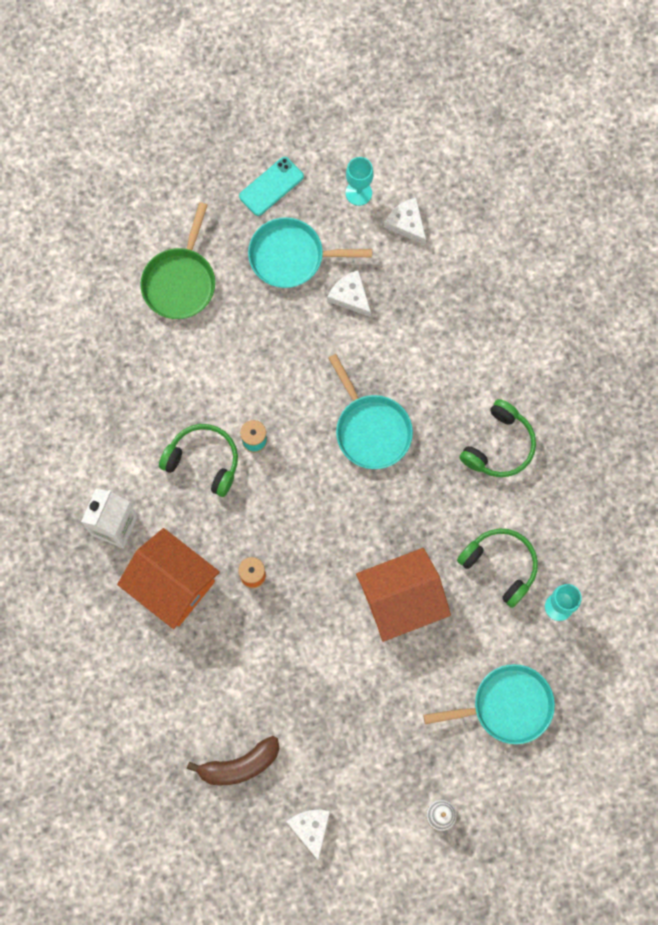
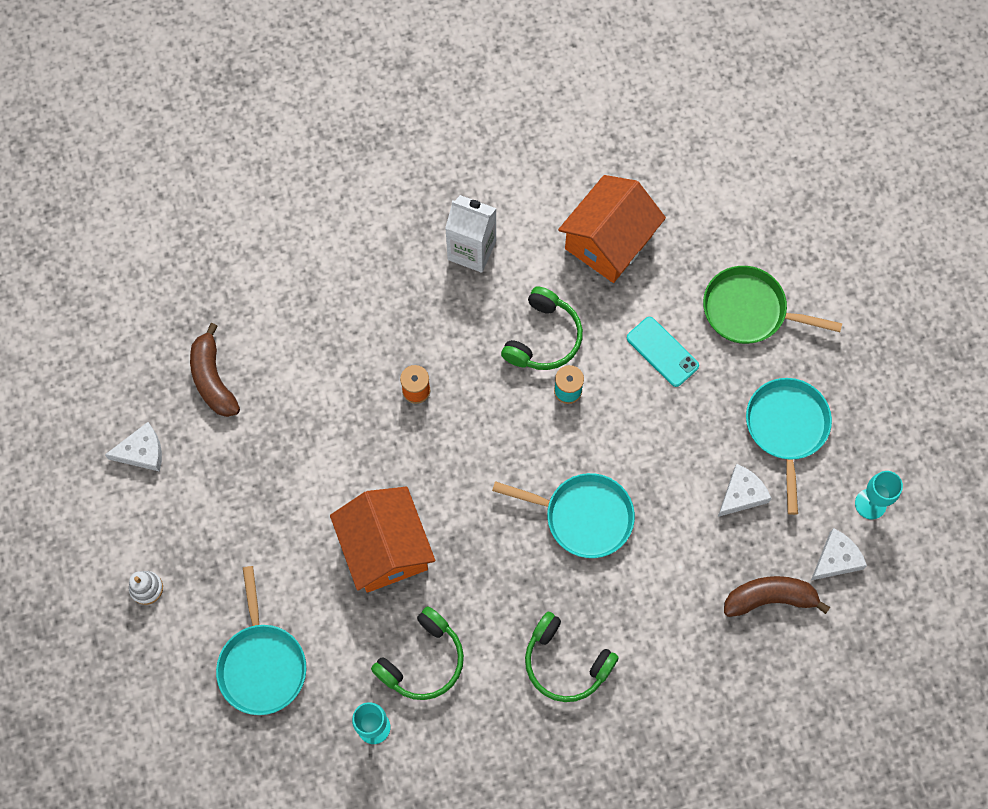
camera: 90 degrees right, 5 degrees down
orange house [117,528,220,629] -> orange house moved to [558,175,666,283]
turquoise phone [239,157,304,216] -> turquoise phone moved to [627,317,699,387]
turquoise pan [328,354,413,469] -> turquoise pan turned 135 degrees counterclockwise [492,473,635,558]
none -> brown banana [724,576,830,617]

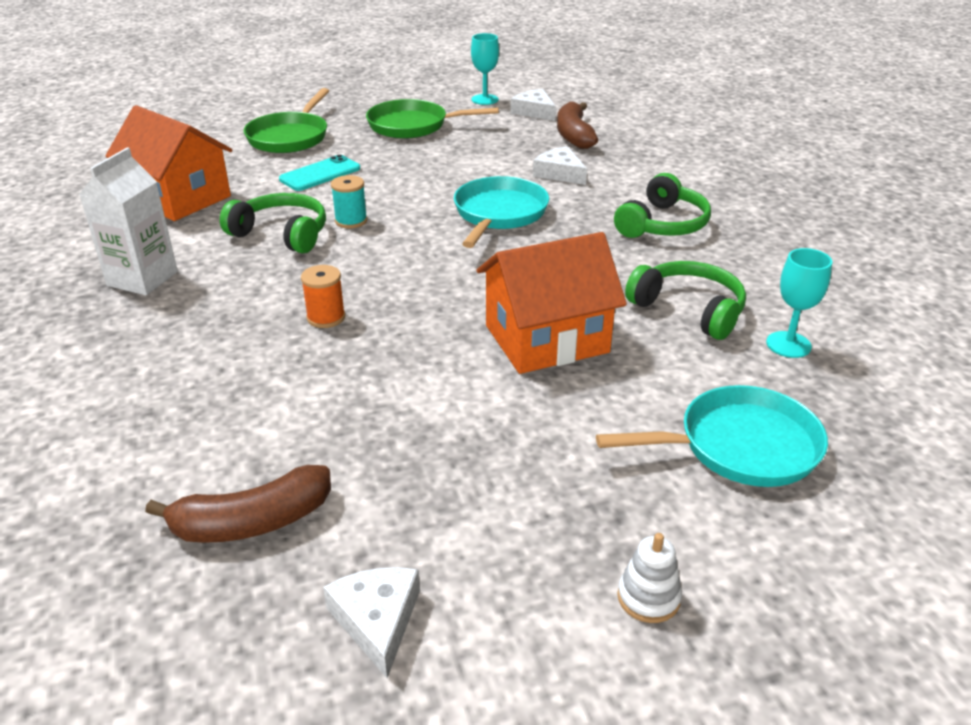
camera: 90 degrees left, 35 degrees down
white cheese [718,464,772,517] -> white cheese moved to [533,146,587,185]
turquoise pan [746,378,832,515] -> green pan [366,99,499,139]

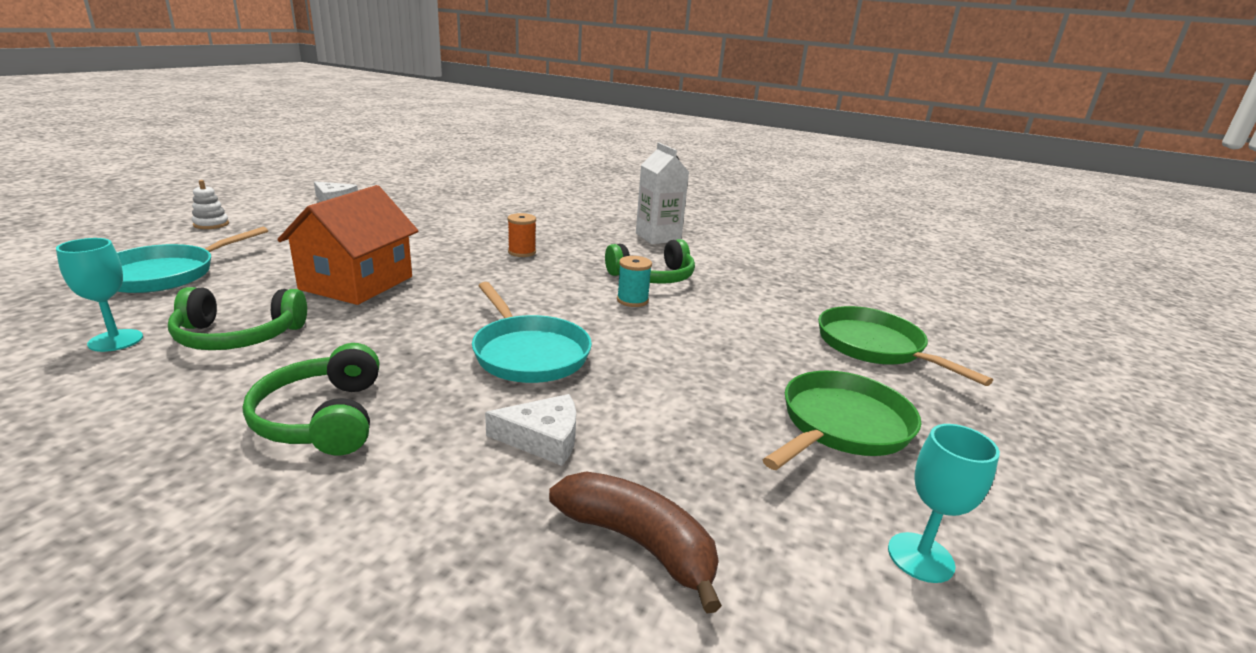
camera: 130 degrees right, 10 degrees down
orange house [105,105,232,221] -> none
brown banana [145,465,331,543] -> none
turquoise phone [279,155,360,191] -> none
white cheese [510,89,556,121] -> none

